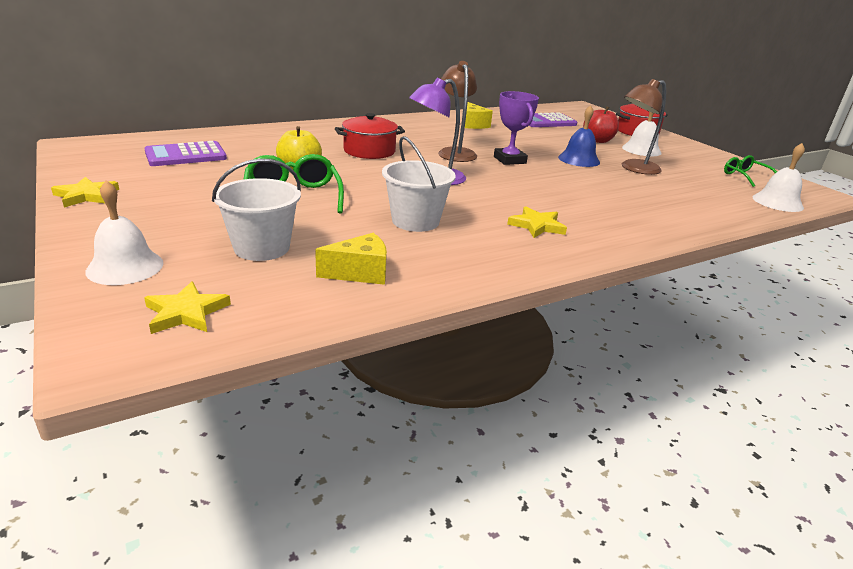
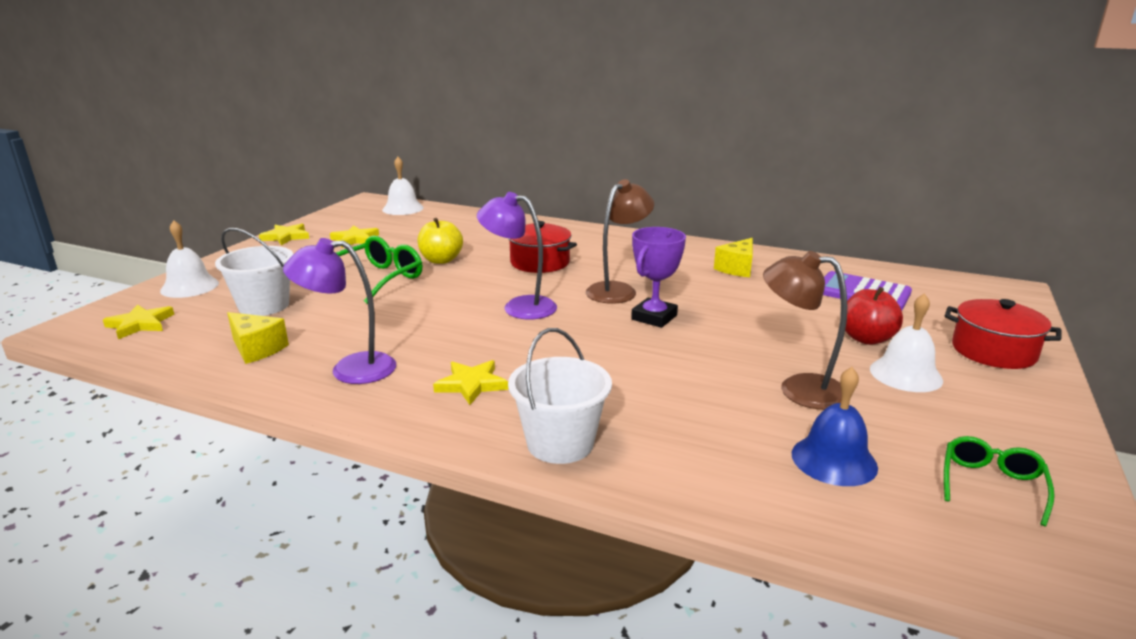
camera: 55 degrees right, 5 degrees down
purple calculator [144,141,227,166] -> none
white bucket [382,136,456,232] -> white bucket moved to [508,328,612,464]
blue bell [558,105,600,167] -> blue bell moved to [792,367,878,486]
white bell [753,143,805,212] -> white bell moved to [382,157,424,215]
none -> purple lamp [283,238,396,384]
none -> yellow star [330,225,379,248]

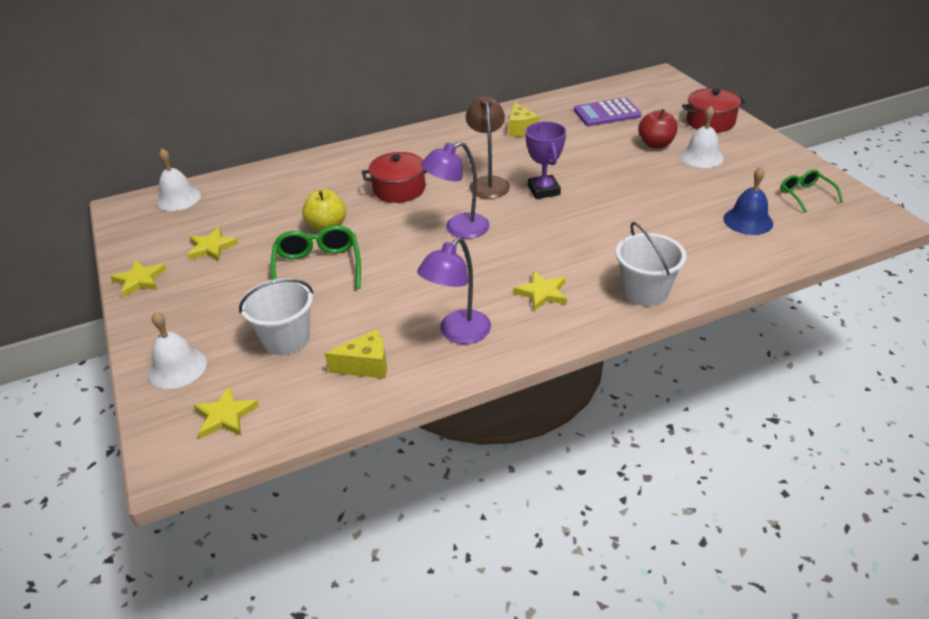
camera: 45 degrees left, 15 degrees up
brown lamp [763,251,848,410] -> none

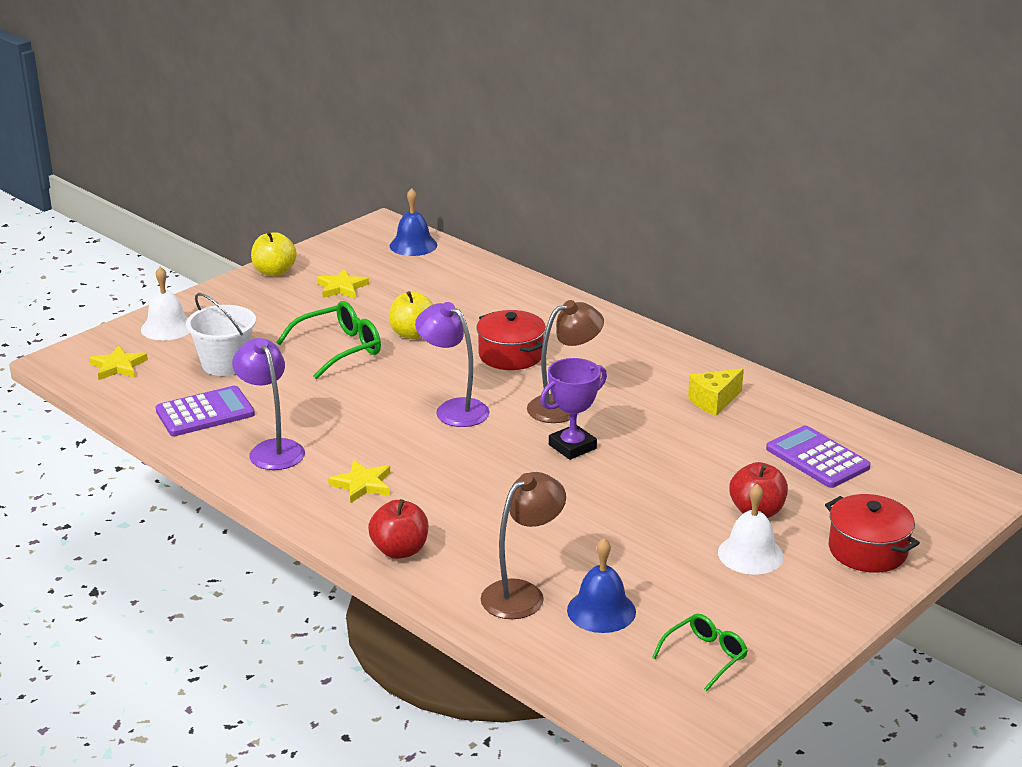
camera: 65 degrees right, 10 degrees down
yellow star [110,260,166,298] -> yellow apple [251,231,297,276]
white bell [156,148,201,211] -> blue bell [390,188,437,256]
yellow cheese [325,329,387,379] -> purple calculator [156,386,255,436]
purple lamp [417,237,491,344] -> purple lamp turned 45 degrees clockwise [232,338,305,470]
white bucket [616,222,686,306] -> red apple [368,499,428,559]
none -> brown lamp [481,472,566,619]

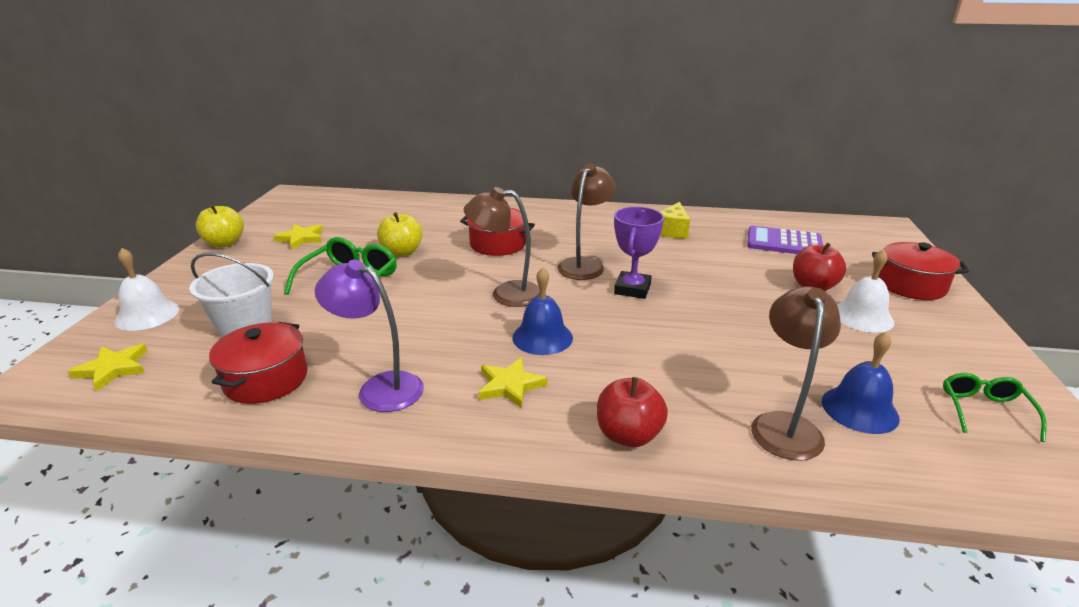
camera: 35 degrees left, 0 degrees up
purple calculator [156,386,255,436] -> red pot [209,322,307,404]
blue bell [390,188,437,256] -> blue bell moved to [512,268,573,355]
purple lamp [415,302,490,427] -> brown lamp [463,187,540,307]

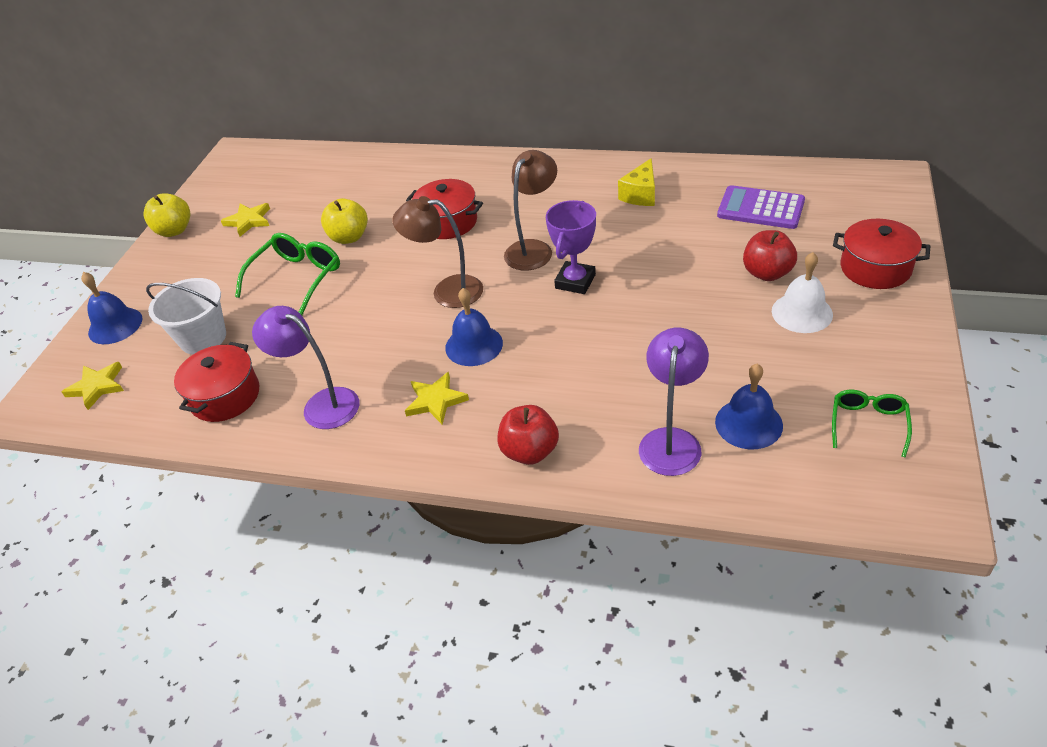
camera: 10 degrees right, 15 degrees up
white bell [114,248,179,331] -> blue bell [81,272,142,344]
brown lamp [751,286,841,461] -> purple lamp [639,328,709,476]

